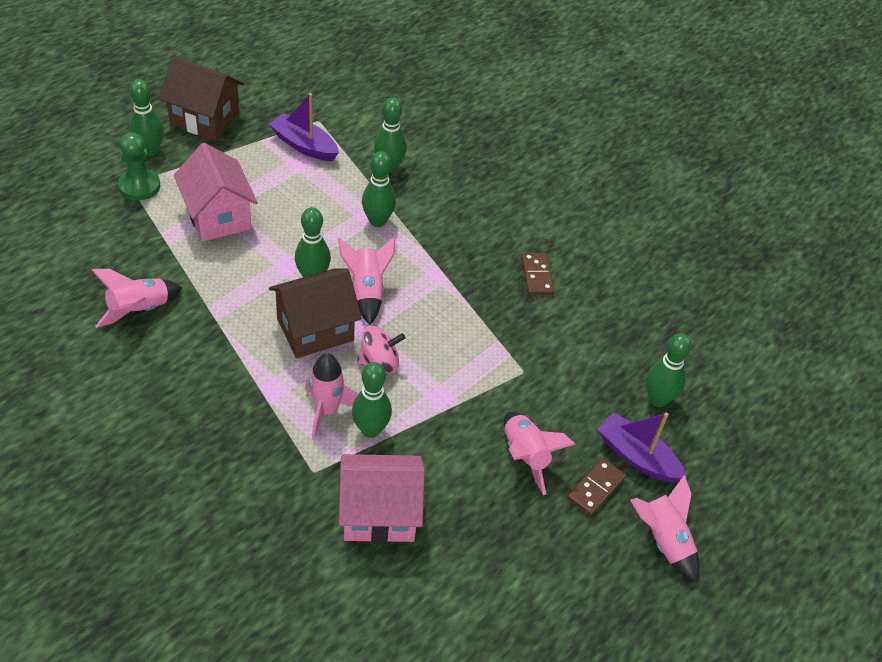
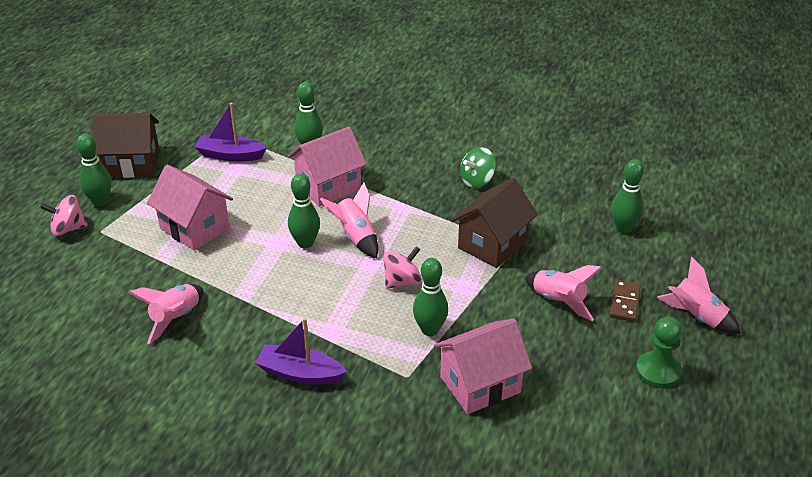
camera: 20 degrees left, 10 degrees down
green pawn [118,132,160,200] -> green pawn moved to [636,317,682,388]
brown house [269,268,362,358] -> brown house moved to [452,178,538,268]
pink rocket [305,353,358,438] -> none
green bowling pin [362,151,396,227] -> pink house [288,126,367,207]
brown domino [521,253,554,295] -> green spinning top [460,147,496,188]
purple boat [597,412,686,483] -> purple boat moved to [255,318,347,385]
none -> pink spinning top [40,195,88,236]

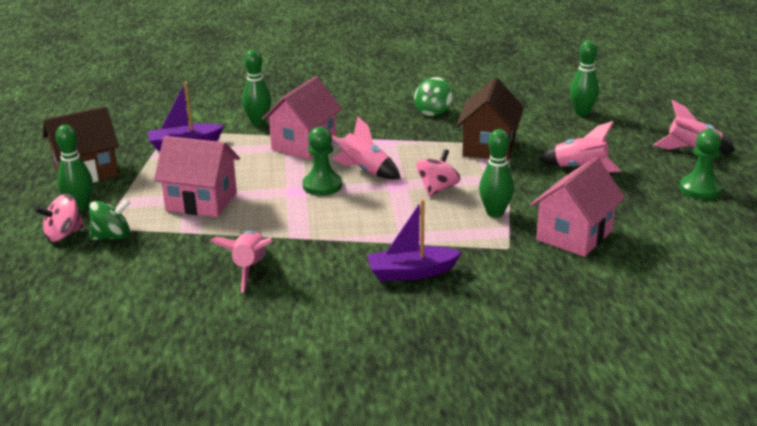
camera: 25 degrees left, 10 degrees down
green bowling pin [288,174,320,248] -> green pawn [302,126,342,196]
brown domino [609,279,641,322] -> none
none -> green spinning top [89,199,131,240]

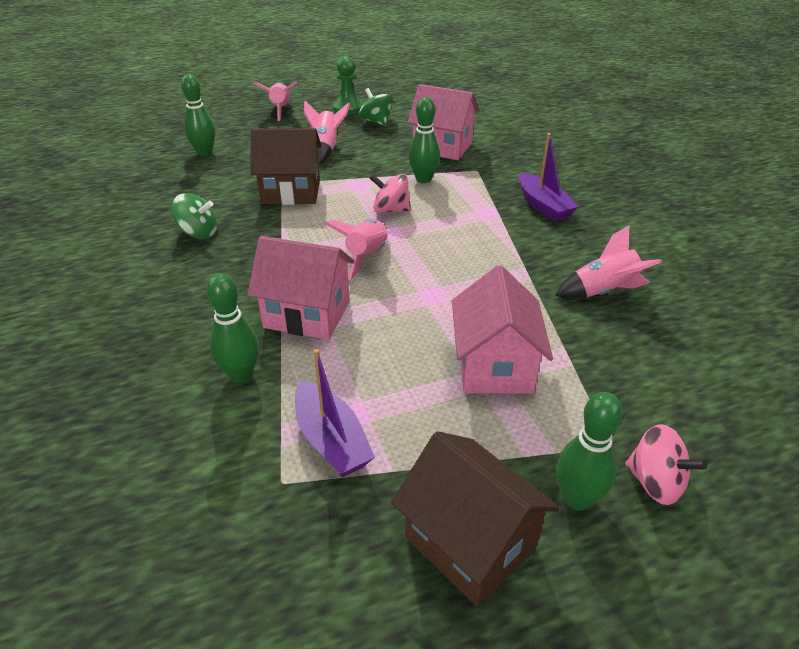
camera: 105 degrees left, 10 degrees up
green spinning top [89,199,131,240] -> green spinning top moved to [359,88,393,126]
green pawn [302,126,342,196] -> none

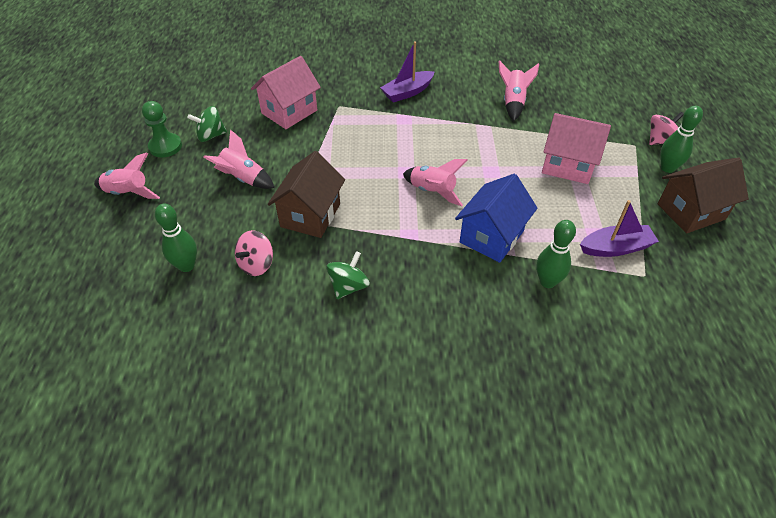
camera: 70 degrees left, 10 degrees up
pink house [248,236,355,340] -> blue house [455,174,538,263]
pink spinning top [369,174,411,213] -> pink spinning top moved to [235,230,273,276]
green bowling pin [409,97,440,183] -> none
purple boat [519,133,579,222] -> purple boat turned 150 degrees clockwise [380,41,434,103]

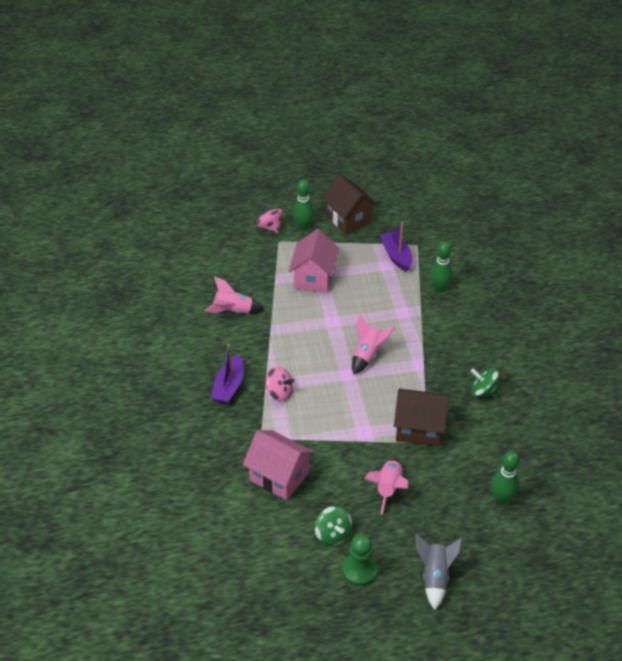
camera: 100 degrees left, 5 degrees down
pink rocket [94,153,160,199] -> grey rocket [415,534,463,610]
pink spinning top [235,230,273,276] -> pink spinning top moved to [266,367,294,402]
purple boat [380,41,434,103] -> purple boat turned 60 degrees clockwise [211,344,244,404]
blue house [455,174,538,263] -> none

